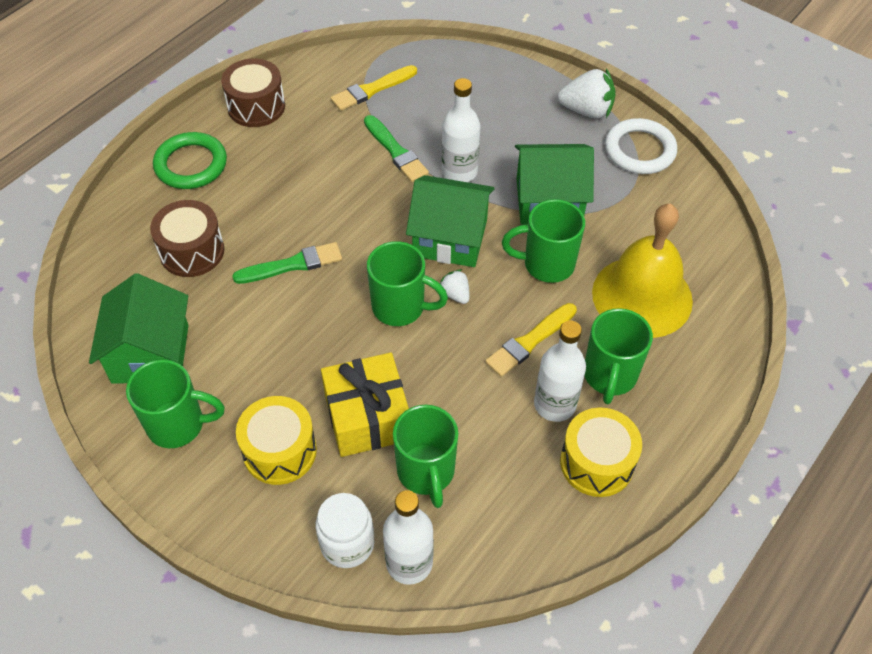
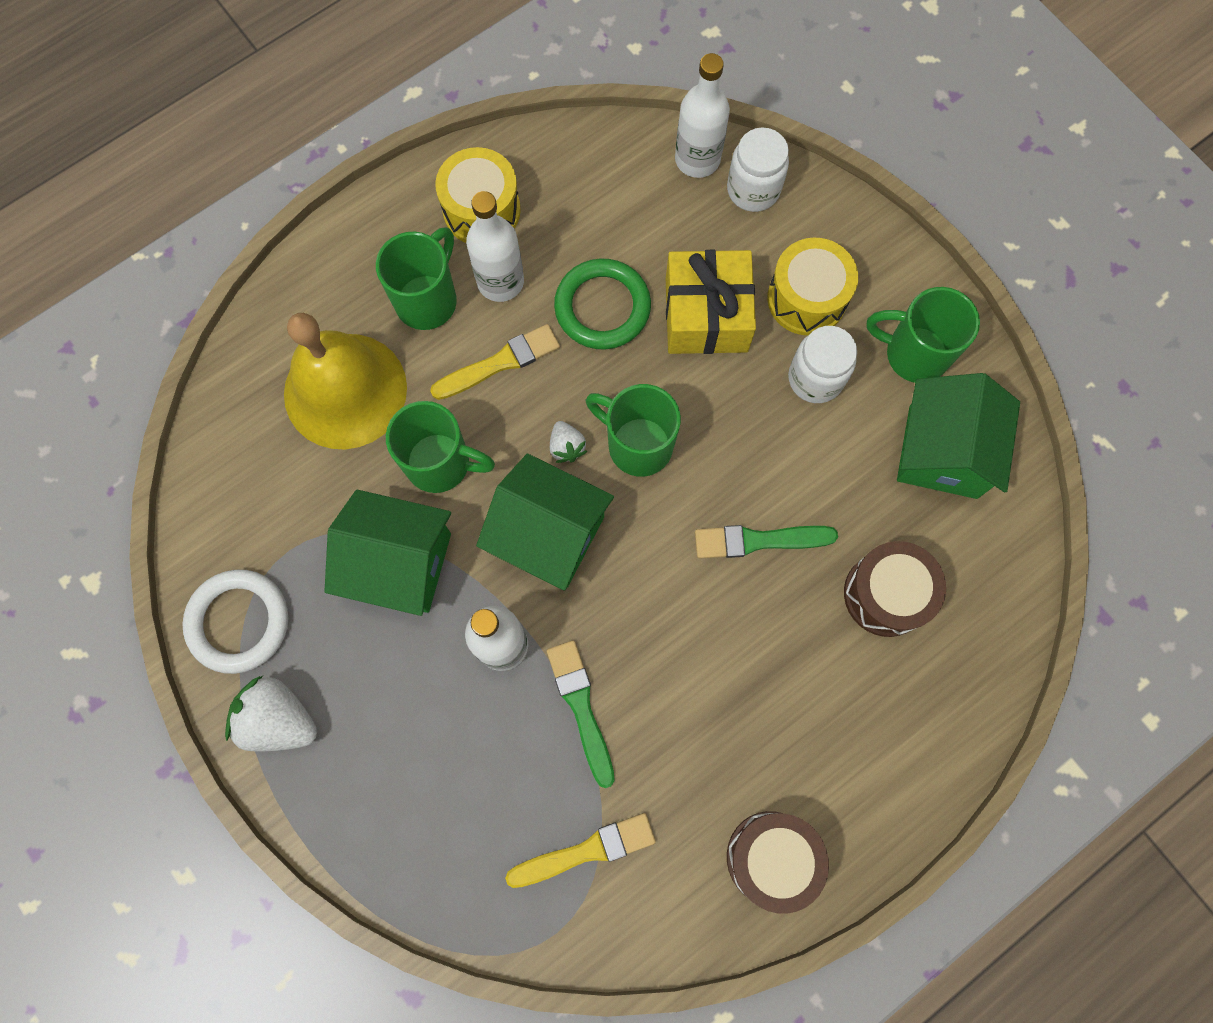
camera: 165 degrees left, 20 degrees up
green ring [153,132,227,189] -> green ring moved to [554,259,651,350]
green mug [393,405,458,508] -> none
none -> white jar [788,326,857,403]

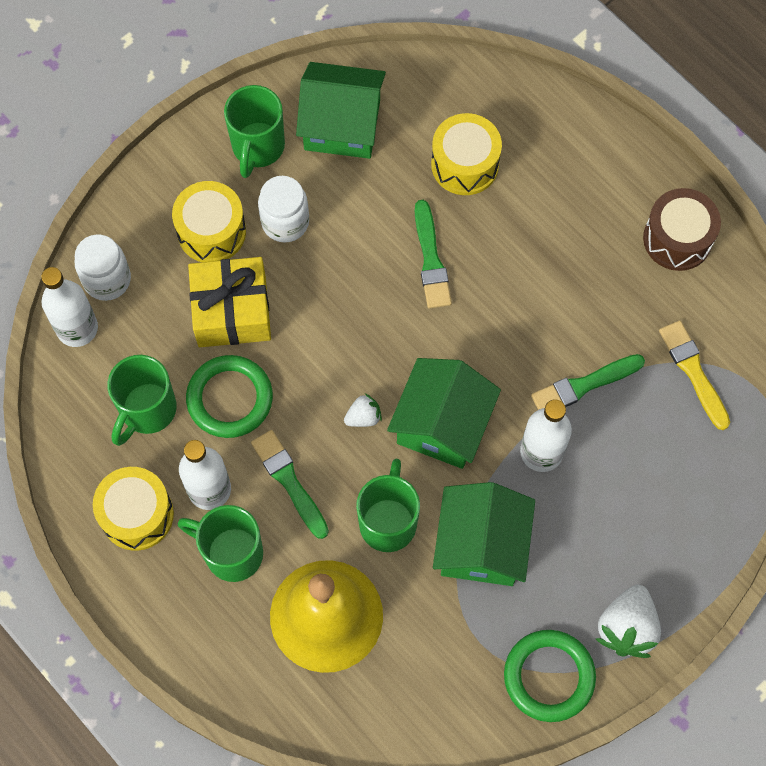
camera: 95 degrees left, 5 degrees down
white ring [182,570,288,674] -> green ring [504,630,596,722]
yellow brush [430,324,560,400] -> green brush [251,430,329,539]
green mug [586,384,681,477] -> green mug moved to [107,355,177,446]
brown drum [844,541,946,637] -> yellow drum [431,113,502,195]

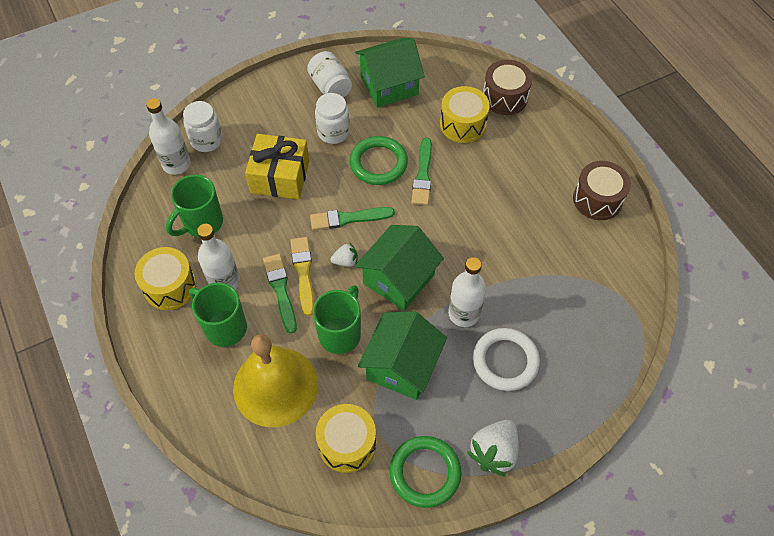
camera: 15 degrees right, 10 degrees down
yellow drum [172,181,246,262] -> yellow drum moved to [316,404,376,473]
green ring [186,355,273,438] -> green ring moved to [350,136,408,185]
green mug [224,85,285,178] -> white jar [307,51,352,98]
green house [296,62,386,159] -> green house turned 45 degrees counterclockwise [355,38,425,108]
green brush [531,354,645,410] -> green brush moved to [310,207,395,230]
yellow brush [659,320,730,430] -> yellow brush moved to [290,237,314,316]
none -> white ring [473,328,540,391]
none -> brown drum [483,60,533,115]

